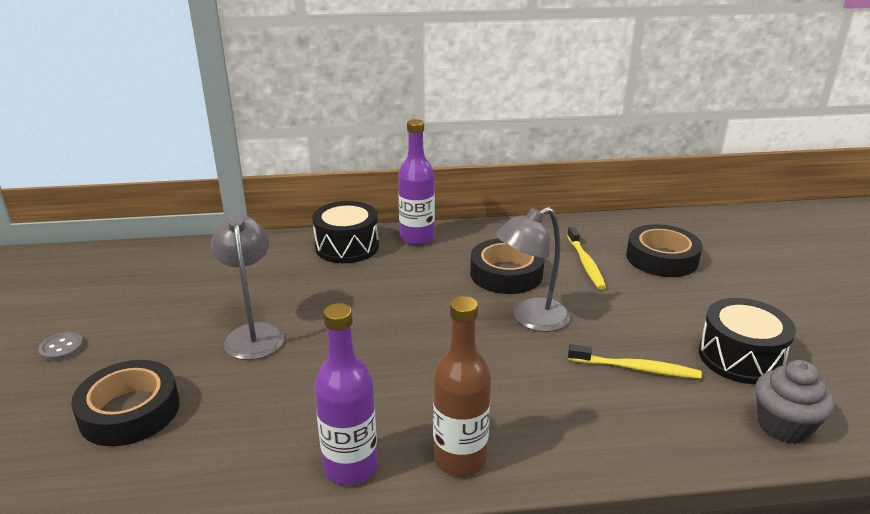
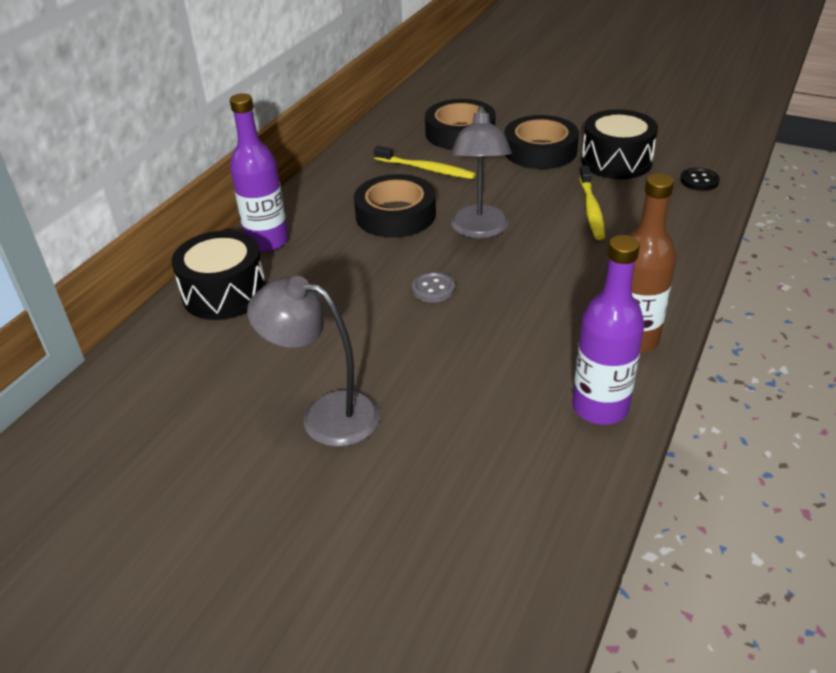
camera: 55 degrees left, 10 degrees up
grey button [38,332,84,361] -> grey button moved to [412,272,455,303]
black tape [71,360,180,446] -> black tape moved to [505,115,579,169]
yellow toothbrush [568,344,702,379] -> yellow toothbrush turned 135 degrees clockwise [579,165,605,240]
grey cupcake [755,360,834,444] -> black button [680,168,720,191]

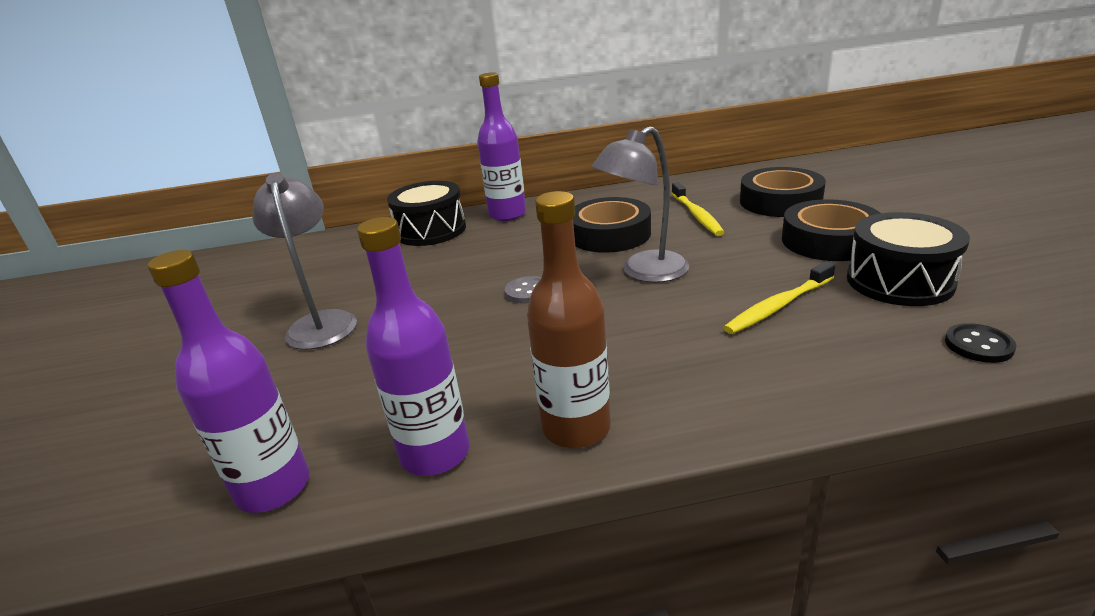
camera: 55 degrees right, 10 degrees down
none -> purple bottle [148,250,309,513]

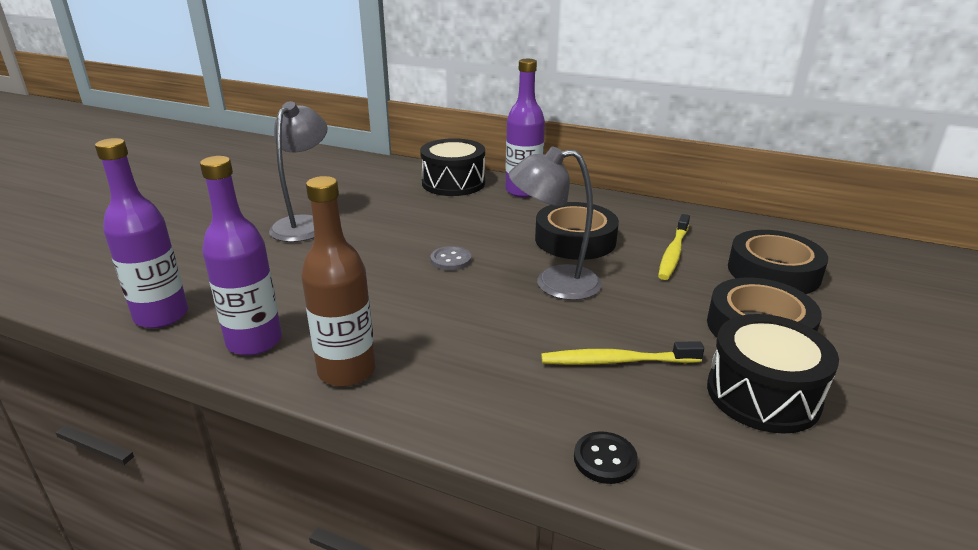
camera: 30 degrees right, 0 degrees up
black button [945,323,1016,363] -> black button moved to [574,431,638,484]

